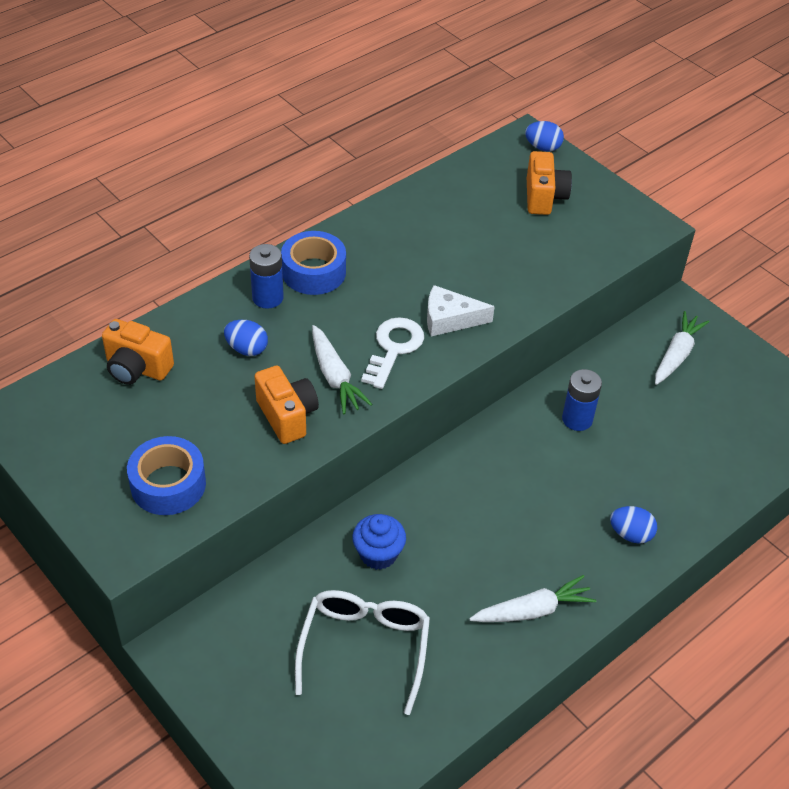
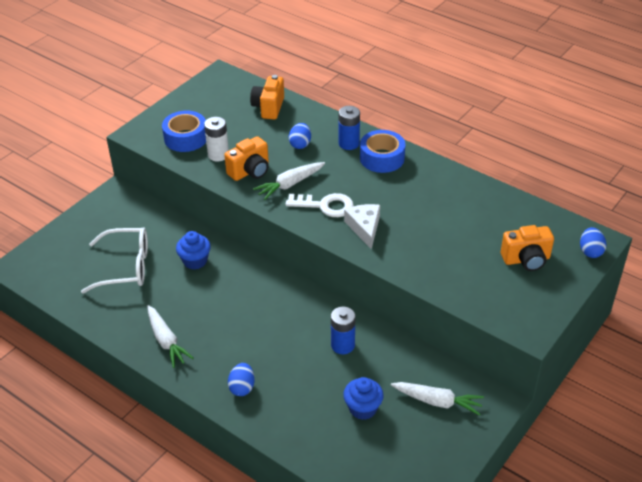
camera: 80 degrees right, 5 degrees down
none -> white battery [204,117,229,161]
none -> blue cupcake [343,377,384,420]

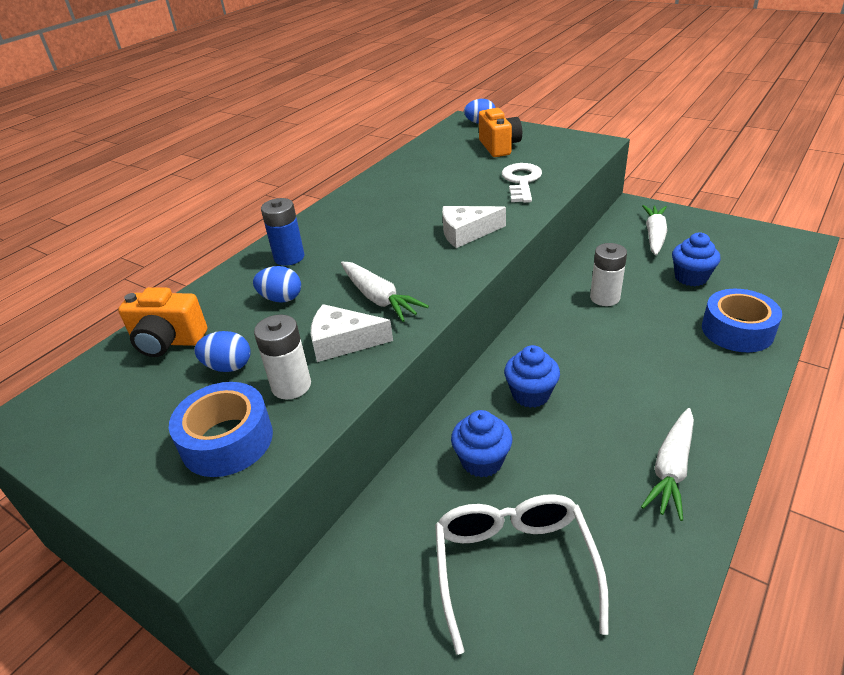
camera: 90 degrees left, 5 degrees down
white carrot [147,305,194,368] -> white carrot turned 150 degrees clockwise [641,408,694,521]
orange camera [224,136,269,181] -> white cheese [311,304,393,362]
blue egg [228,363,255,396] -> blue egg moved to [194,331,251,372]
white key [286,193,354,217] -> white key moved to [501,163,542,203]
blue battery [331,307,355,354] -> white battery [590,243,627,306]
blue tape [360,130,405,173] -> blue tape moved to [702,289,782,352]
none -> blue cupcake [504,345,560,408]

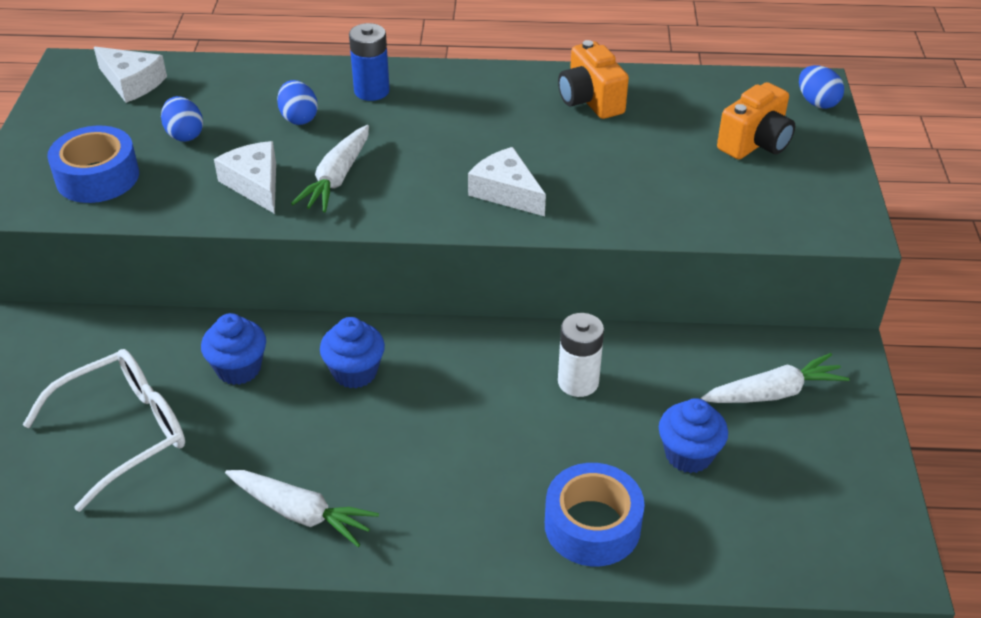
camera: 55 degrees right, 5 degrees up
orange camera [118,287,207,357] -> orange camera moved to [558,40,629,119]
white battery [254,314,311,400] -> none
white key [501,163,542,203] -> none
white carrot [641,408,694,521] -> white carrot turned 150 degrees counterclockwise [225,470,379,547]
none -> white cheese [94,46,167,103]

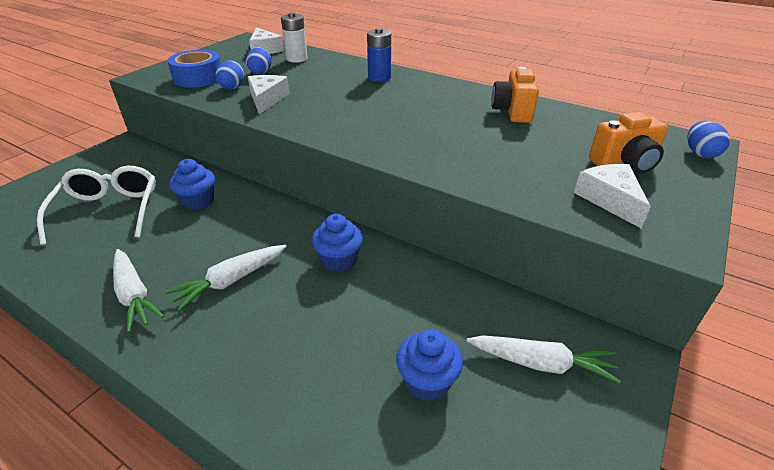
camera: 30 degrees right, 5 degrees down
white glasses [23,349,185,512] -> white glasses turned 90 degrees counterclockwise [37,166,156,245]
blue egg [277,80,318,125] -> blue egg moved to [216,60,244,89]
white carrot [291,125,369,212] -> white carrot moved to [166,245,286,311]
blue cupcake [320,317,385,388] -> blue cupcake moved to [312,214,363,272]
white cheese [468,147,546,216] -> white cheese moved to [574,164,651,229]
blue tape [545,463,645,566] -> none
white battery [558,313,604,397] -> white battery moved to [281,12,308,63]

